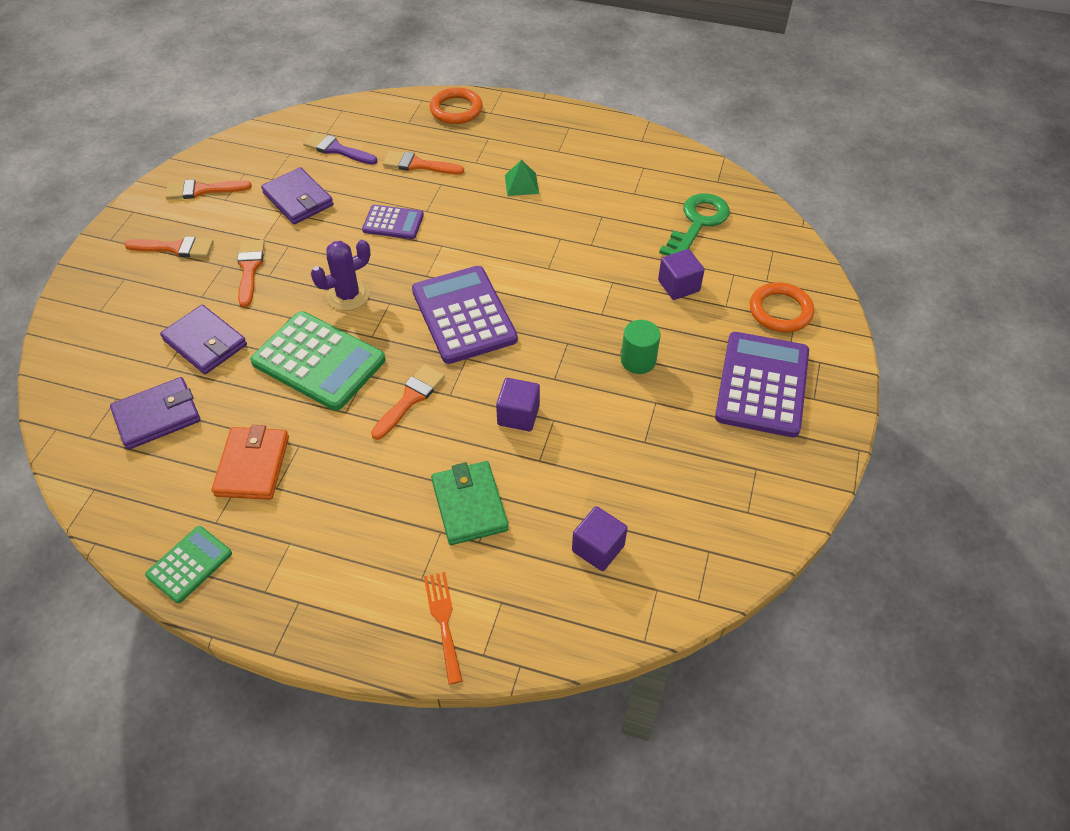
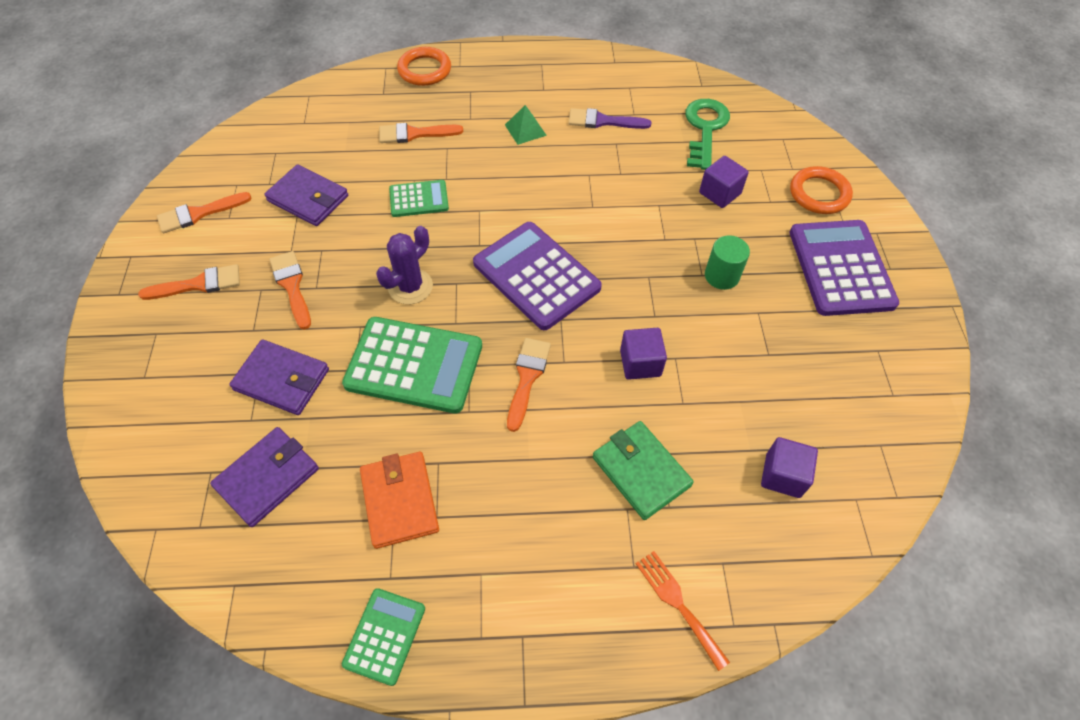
camera: 20 degrees left, 5 degrees up
purple brush [303,132,378,165] -> purple brush moved to [568,108,651,129]
purple calculator [362,205,424,239] -> green calculator [389,180,449,217]

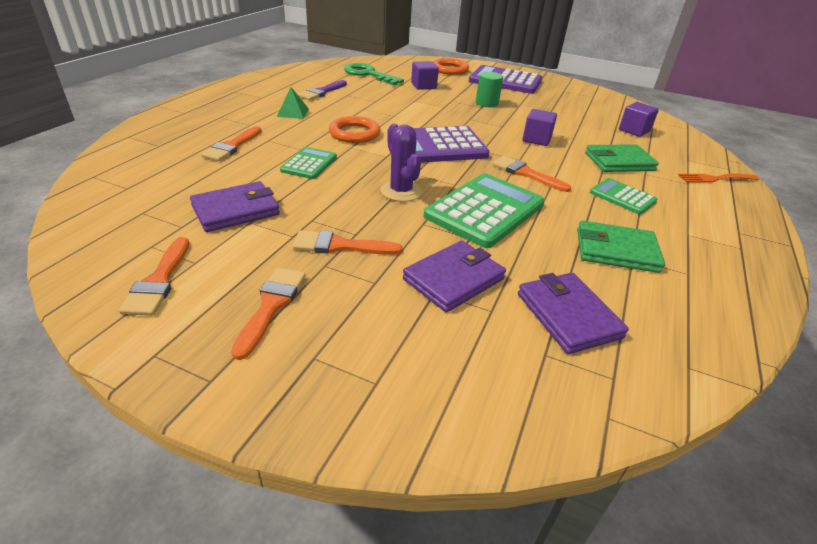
camera: 65 degrees left, 20 degrees down
green calculator [342,588,425,686] -> green calculator moved to [590,178,658,214]
orange wallet [360,452,439,549] -> green wallet [577,221,665,273]
orange ring [397,47,451,86] -> orange ring moved to [329,116,381,143]

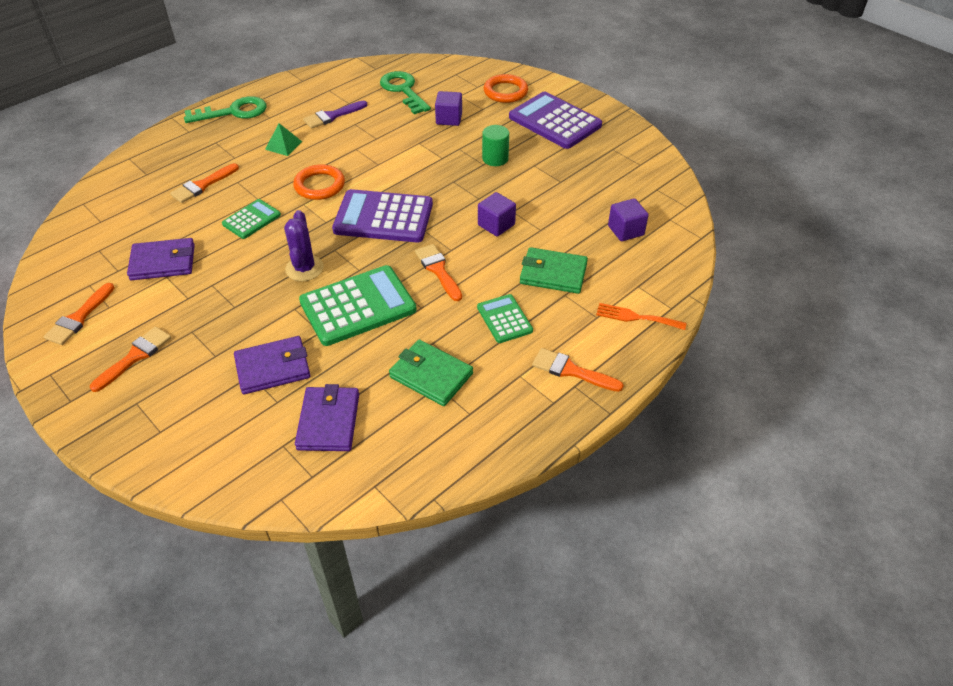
camera: 25 degrees right, 10 degrees up
orange brush [293,230,402,255] -> orange brush moved to [532,348,624,392]
none -> green key [184,96,267,123]

